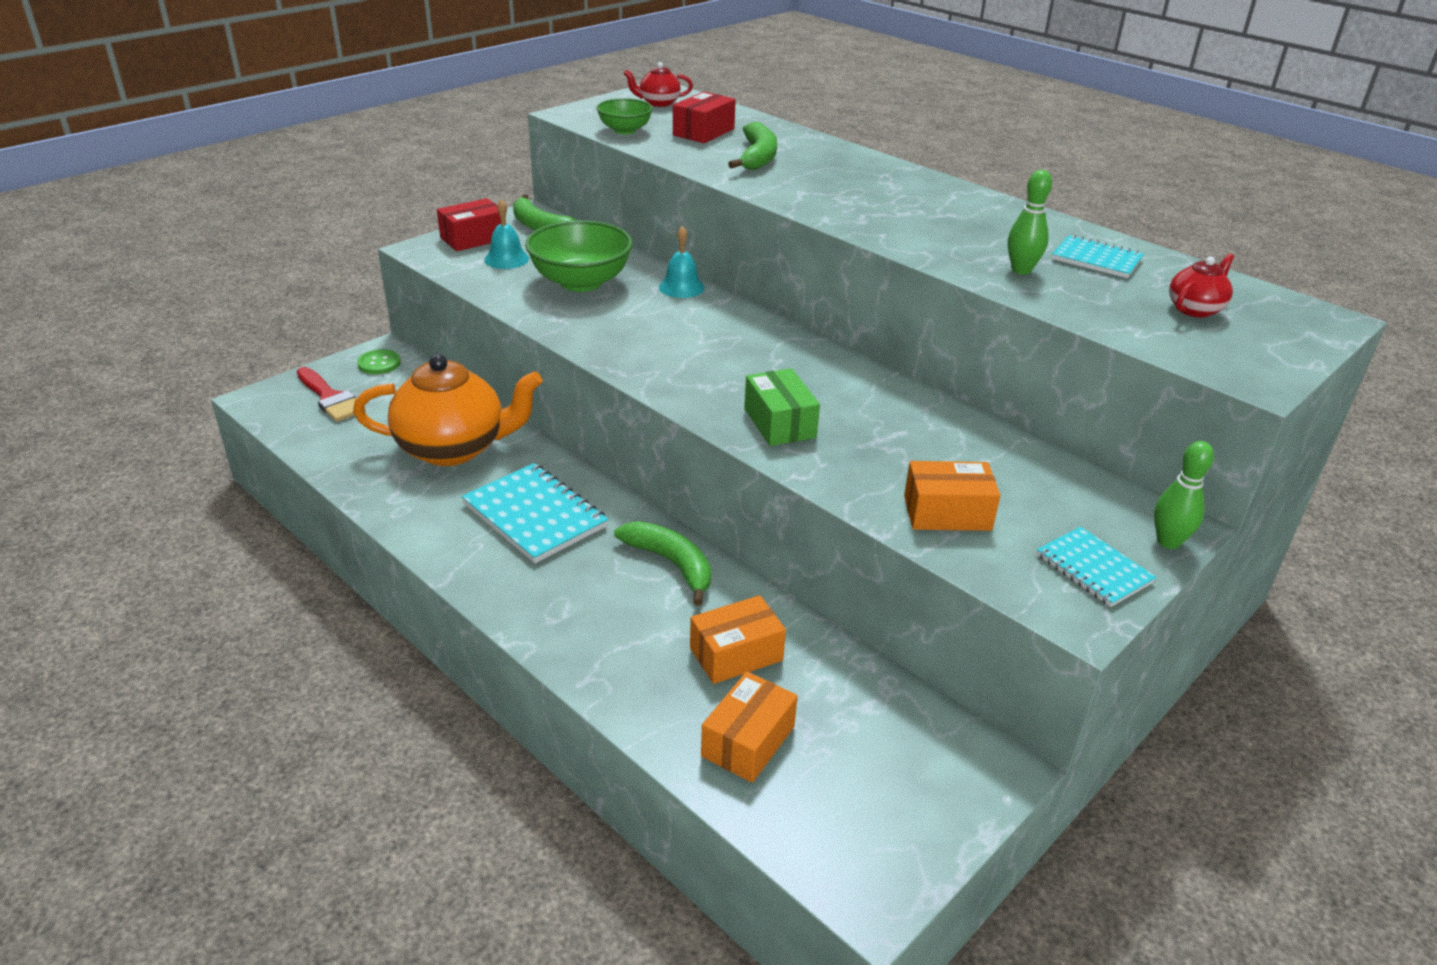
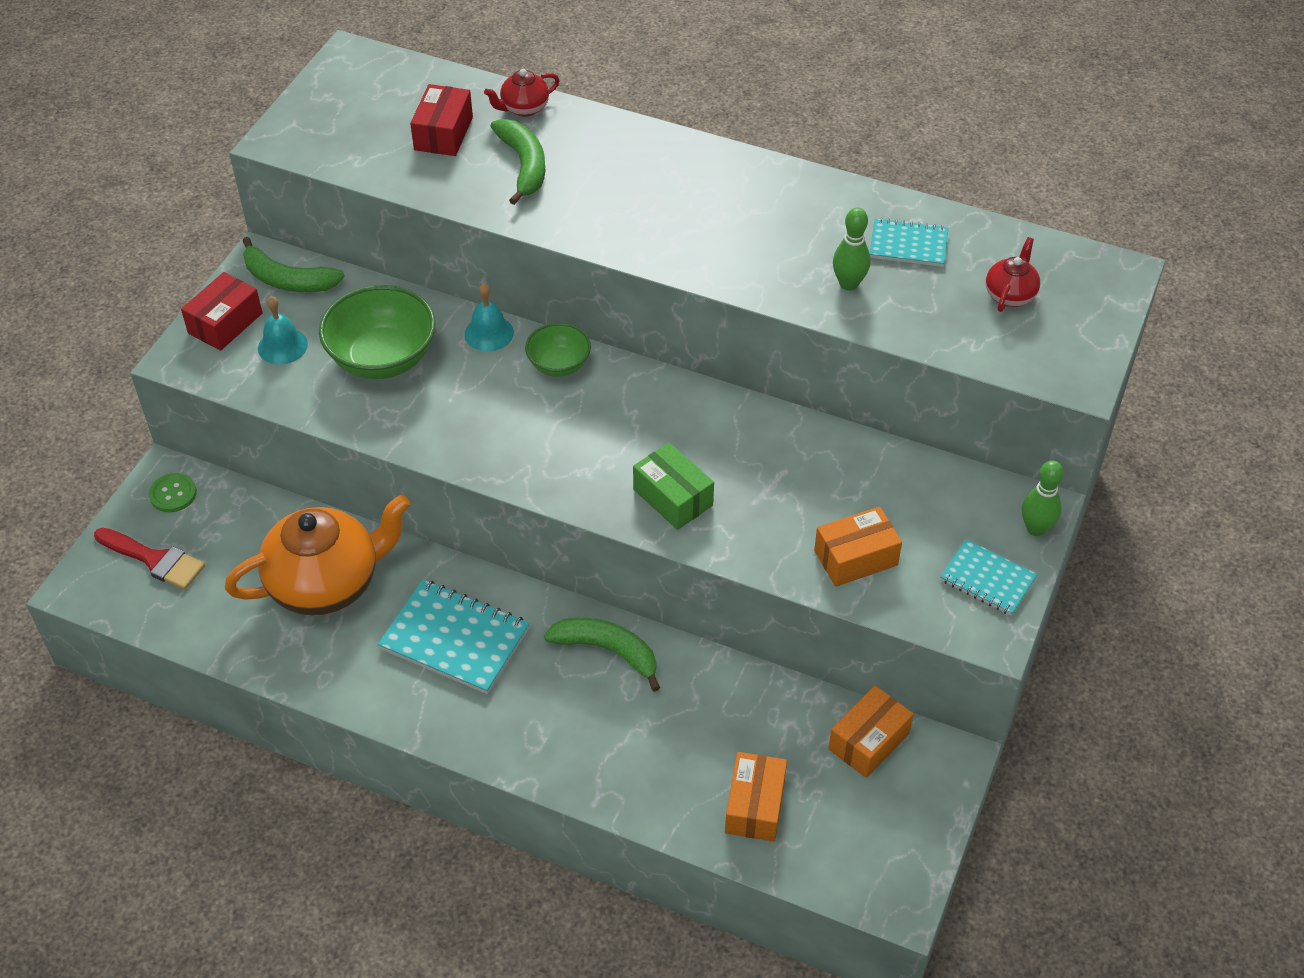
camera: 20 degrees left, 15 degrees up
green bowl [596,98,653,134] -> green bowl moved to [525,323,591,377]
red teapot [624,62,693,107] -> red teapot moved to [484,69,560,117]
orange box [690,595,786,684] -> orange box moved to [828,686,914,778]

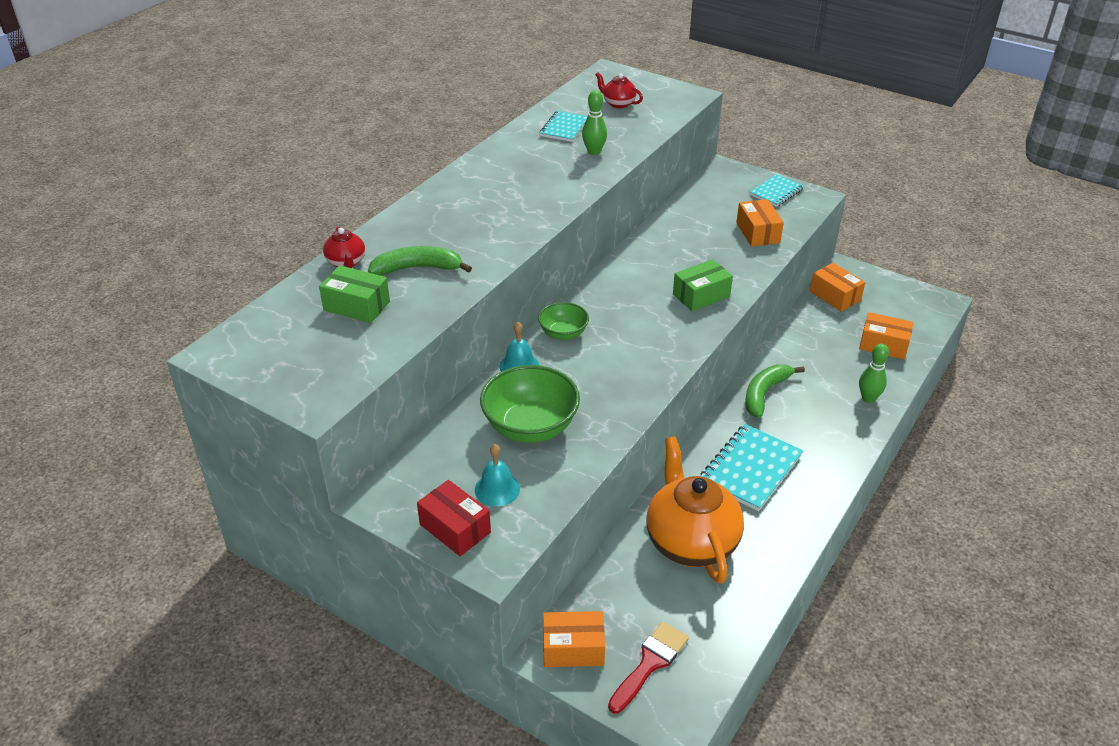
camera: 80 degrees left, 10 degrees down
green button [149,473,197,512] -> orange box [543,611,605,667]
green banana [243,237,345,292] -> none
red box [410,84,473,156] -> green box [319,265,390,323]
green bowling pin [1022,460,1064,536] -> green bowling pin moved to [859,344,889,403]

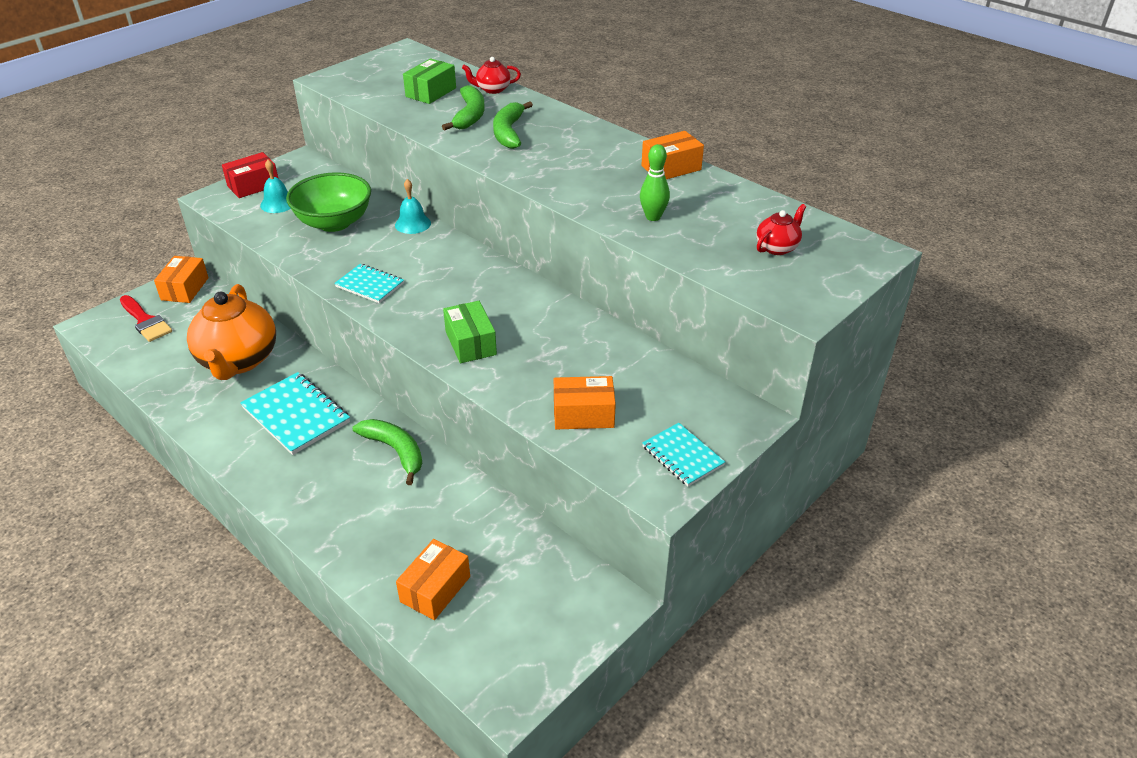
camera: 100 degrees right, 0 degrees up
green bowl [538,302,589,340] -> none
turquoise notebook [540,111,588,142] -> turquoise notebook moved to [334,264,404,303]
orange teapot [646,436,744,584] -> orange teapot turned 90 degrees clockwise [187,284,276,380]
orange box [810,263,865,312] -> orange box moved to [641,131,704,179]
green bowling pin [859,344,889,403] -> none
none -> green banana [493,101,533,149]

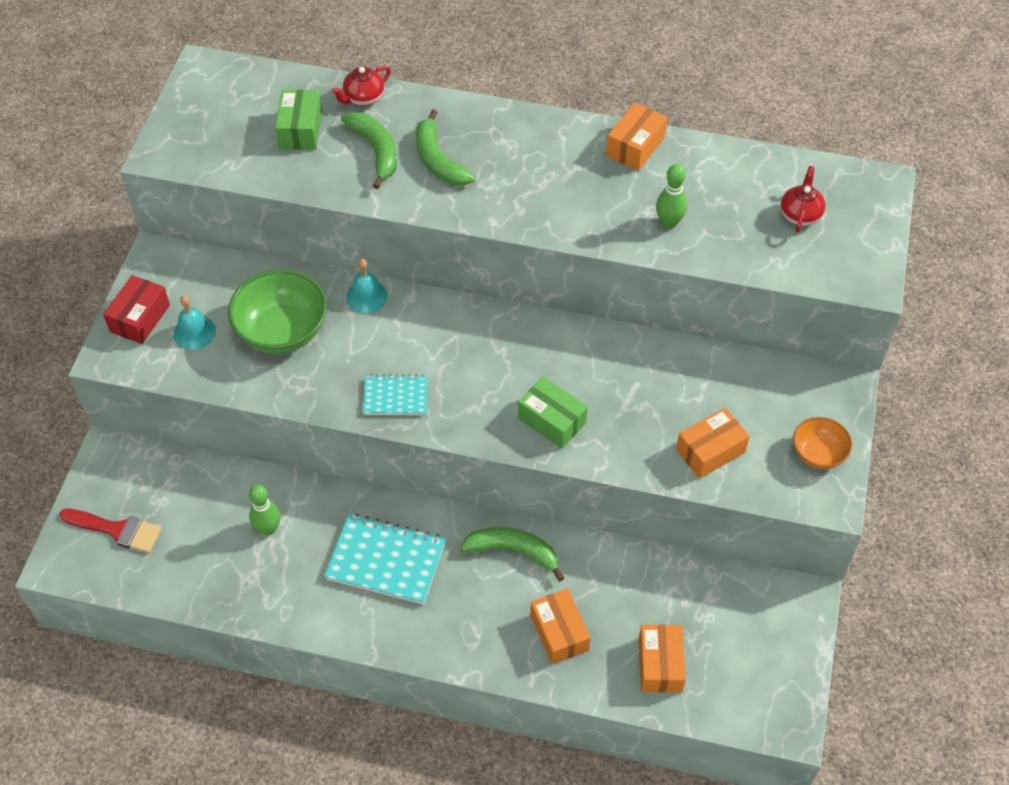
camera: 30 degrees left, 15 degrees up
orange box [154,256,209,303] -> orange box moved to [530,588,591,664]
orange teapot [187,284,276,380] -> green bowling pin [249,485,280,535]
turquoise notebook [642,423,725,486] -> orange bowl [793,417,852,469]

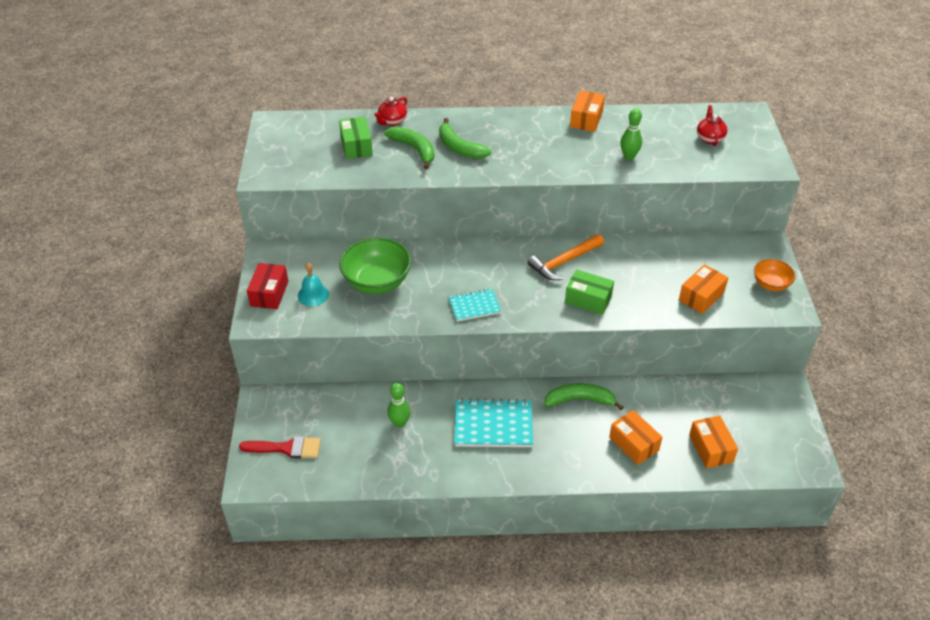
camera: 15 degrees left, 10 degrees down
turquoise bell [346,259,388,313] -> none
none -> orange hammer [527,234,604,280]

